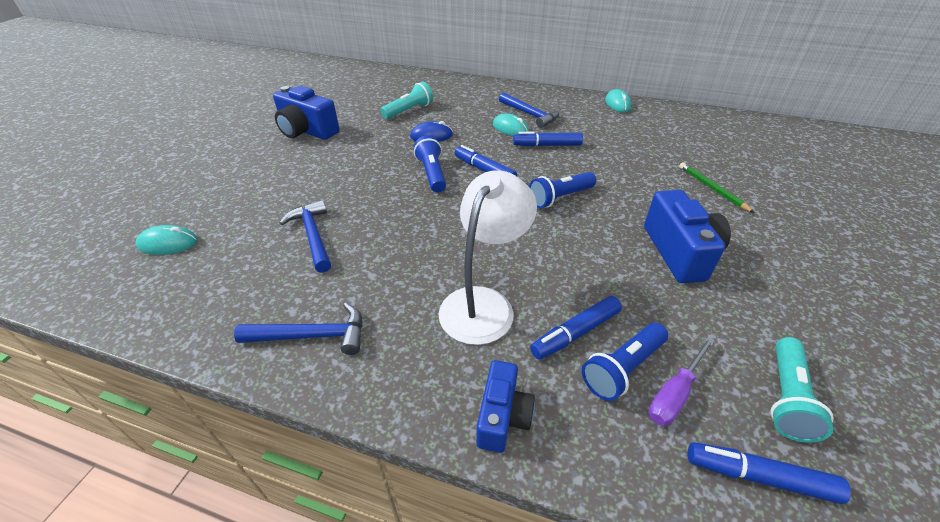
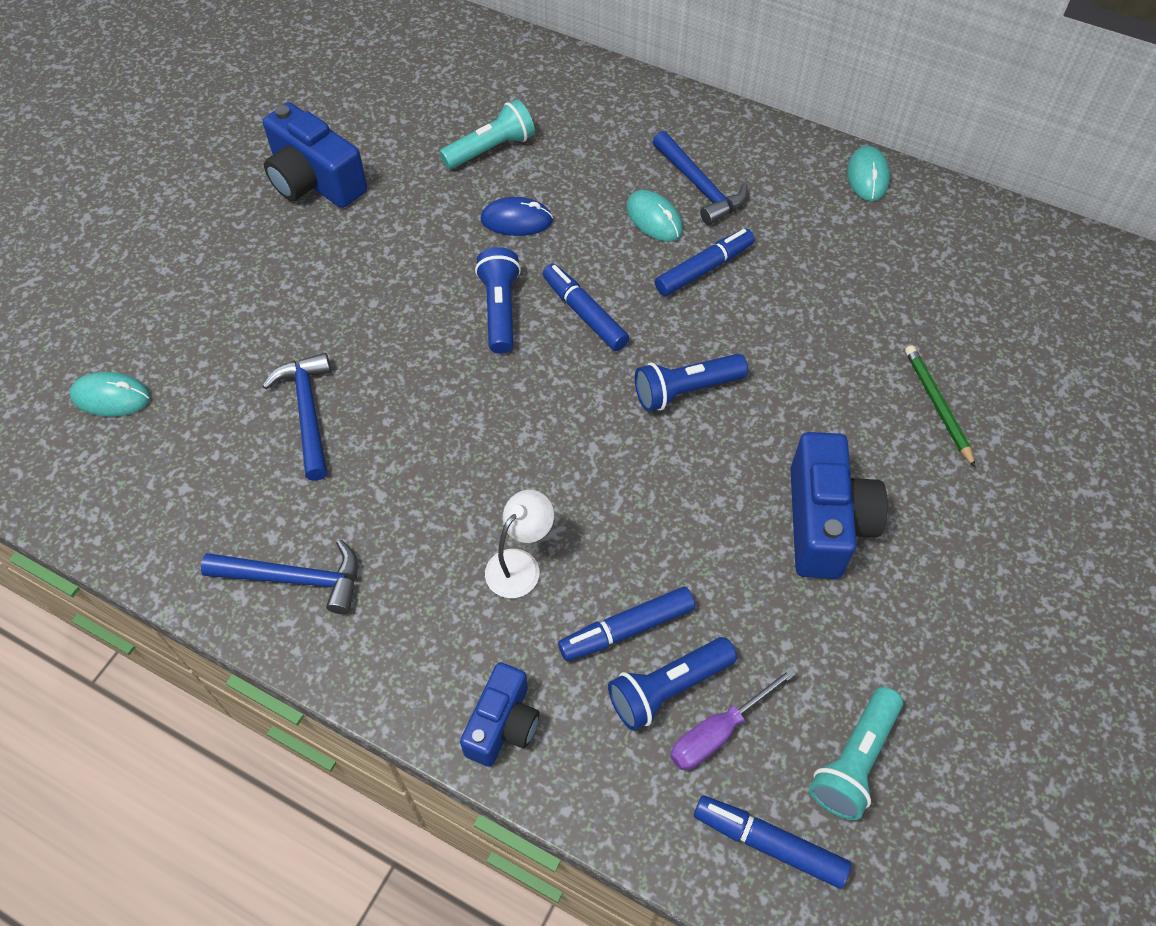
camera: 10 degrees right, 15 degrees up
white lamp [439,170,537,345] -> white lamp [485,490,554,598], size x0.55
blue marker [513,132,583,147] -> blue marker turned 135 degrees clockwise [655,229,754,296]

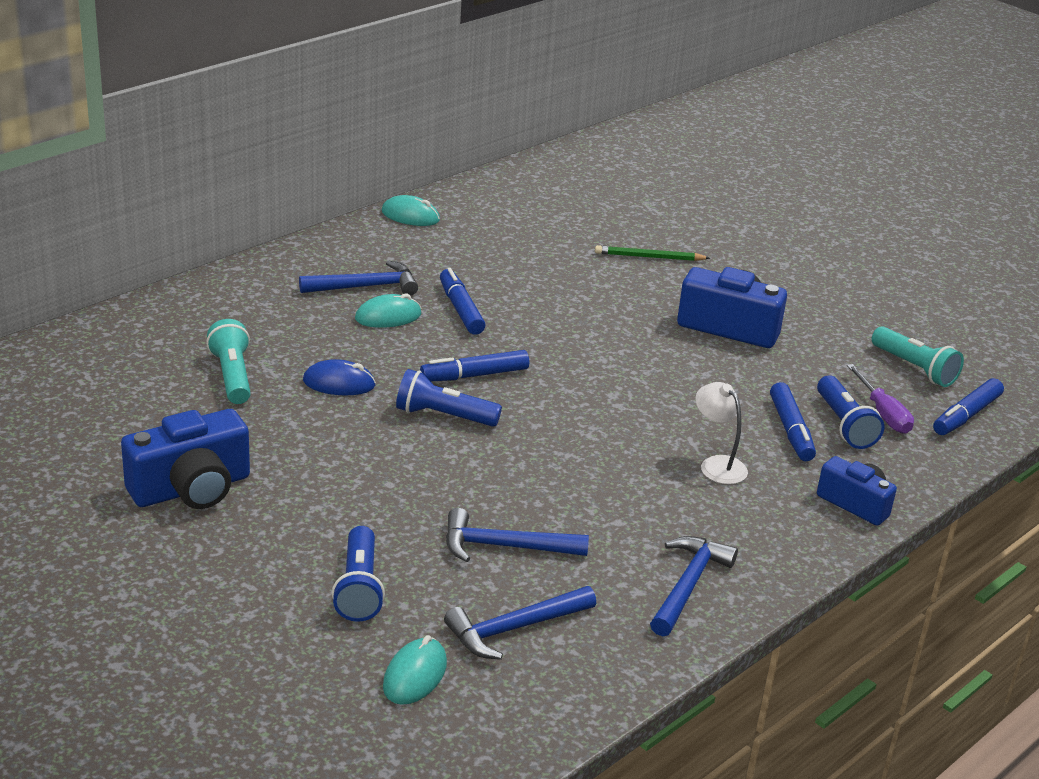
camera: 75 degrees left, 25 degrees down
blue mouse [481,197,553,236] -> blue mouse turned 75 degrees clockwise [303,359,376,395]
blue flashlight [635,354,748,412] -> blue flashlight moved to [332,526,385,622]
none -> blue hammer [444,586,596,660]

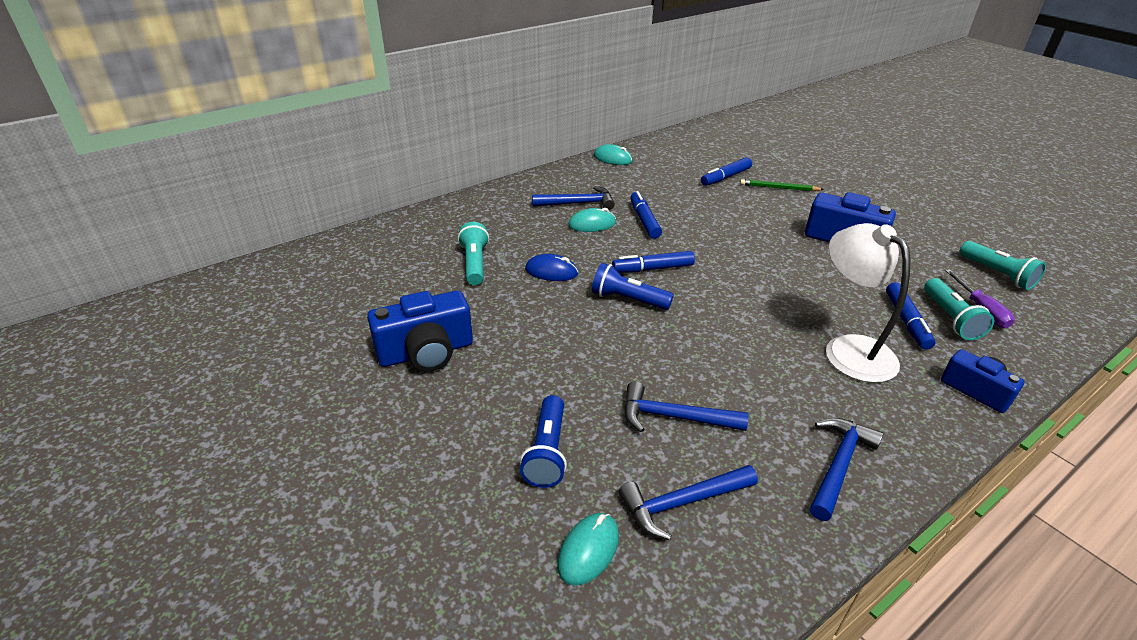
camera: 10 degrees right, 5 degrees up
white lamp [696,382,748,484] -> white lamp [826,223,910,383], size x1.80
blue flashlight [817,376,884,449] -> turquoise flashlight [924,278,994,340]
blue marker [933,378,1004,435] -> blue marker moved to [701,157,752,186]

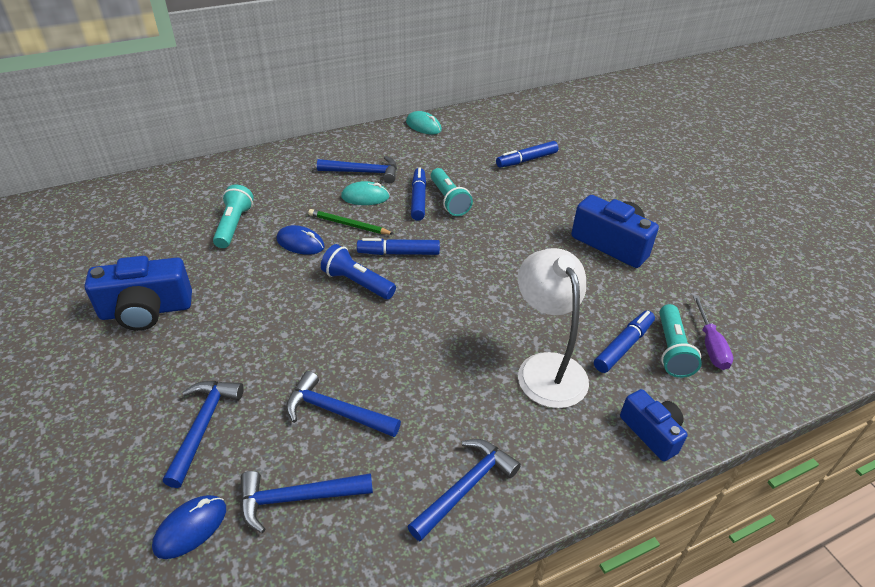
camera: 10 degrees right, 5 degrees up
blue flashlight [520,395,567,488] -> blue hammer [163,381,244,488]
turquoise mouse [557,513,619,585] -> blue mouse [152,495,226,559]
green pencil [740,179,824,191] -> green pencil moved to [308,209,394,235]
blue marker [886,282,936,350] -> blue marker turned 150 degrees counterclockwise [594,311,655,373]
turquoise flashlight [960,241,1046,290] -> turquoise flashlight moved to [431,168,473,216]

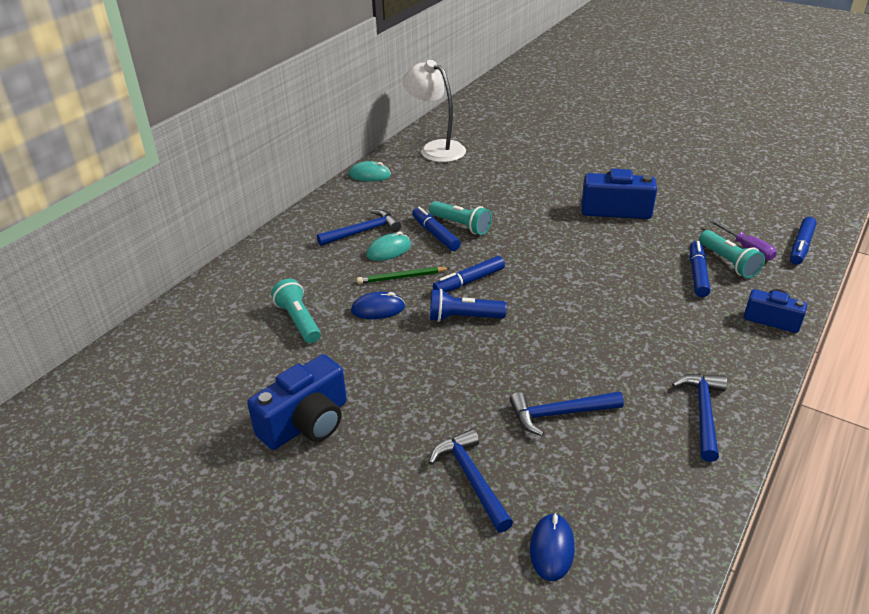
camera: 30 degrees left, 5 degrees down
blue hammer [240,471,373,533] -> none
blue marker [496,141,559,168] -> blue marker moved to [790,217,817,265]
white lamp [518,248,589,408] -> white lamp moved to [402,60,466,162]

